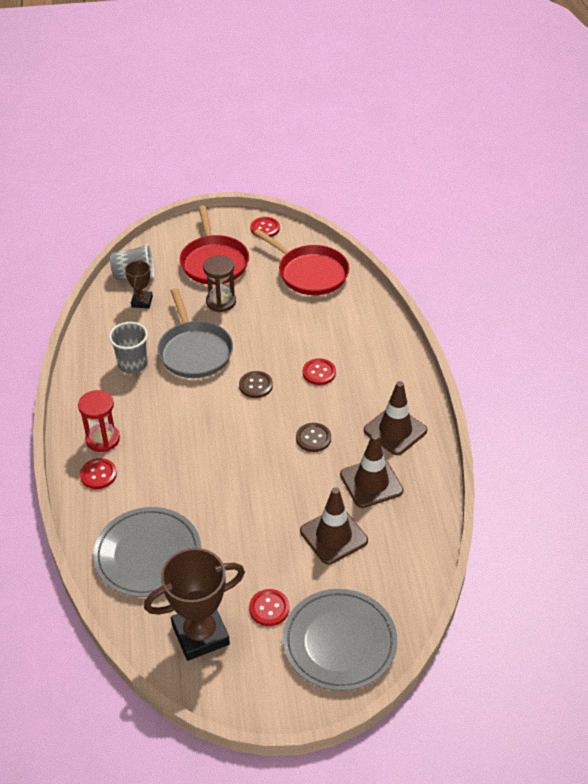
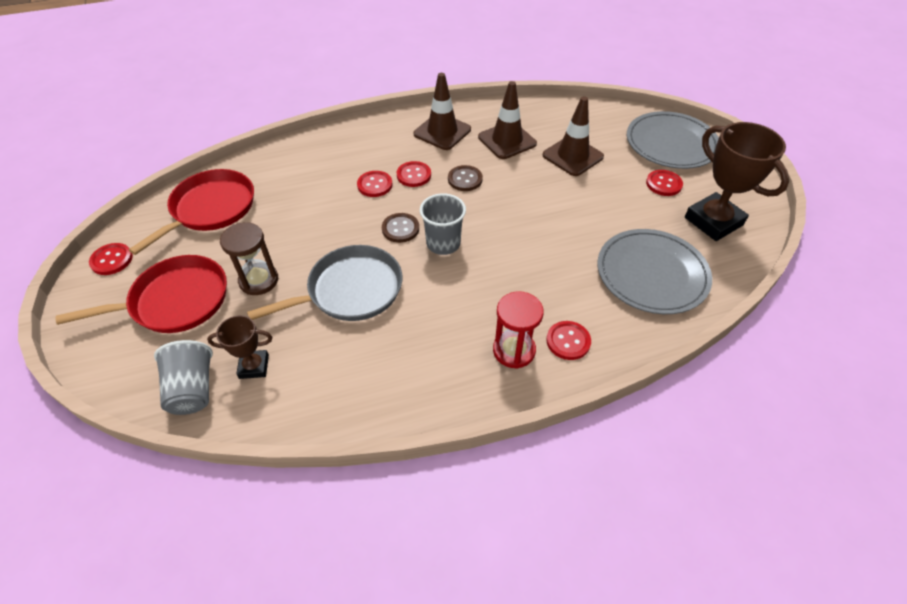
camera: 100 degrees left, 5 degrees up
grey cup [109,322,148,373] -> grey cup moved to [420,193,466,255]
none -> red button [397,161,431,187]

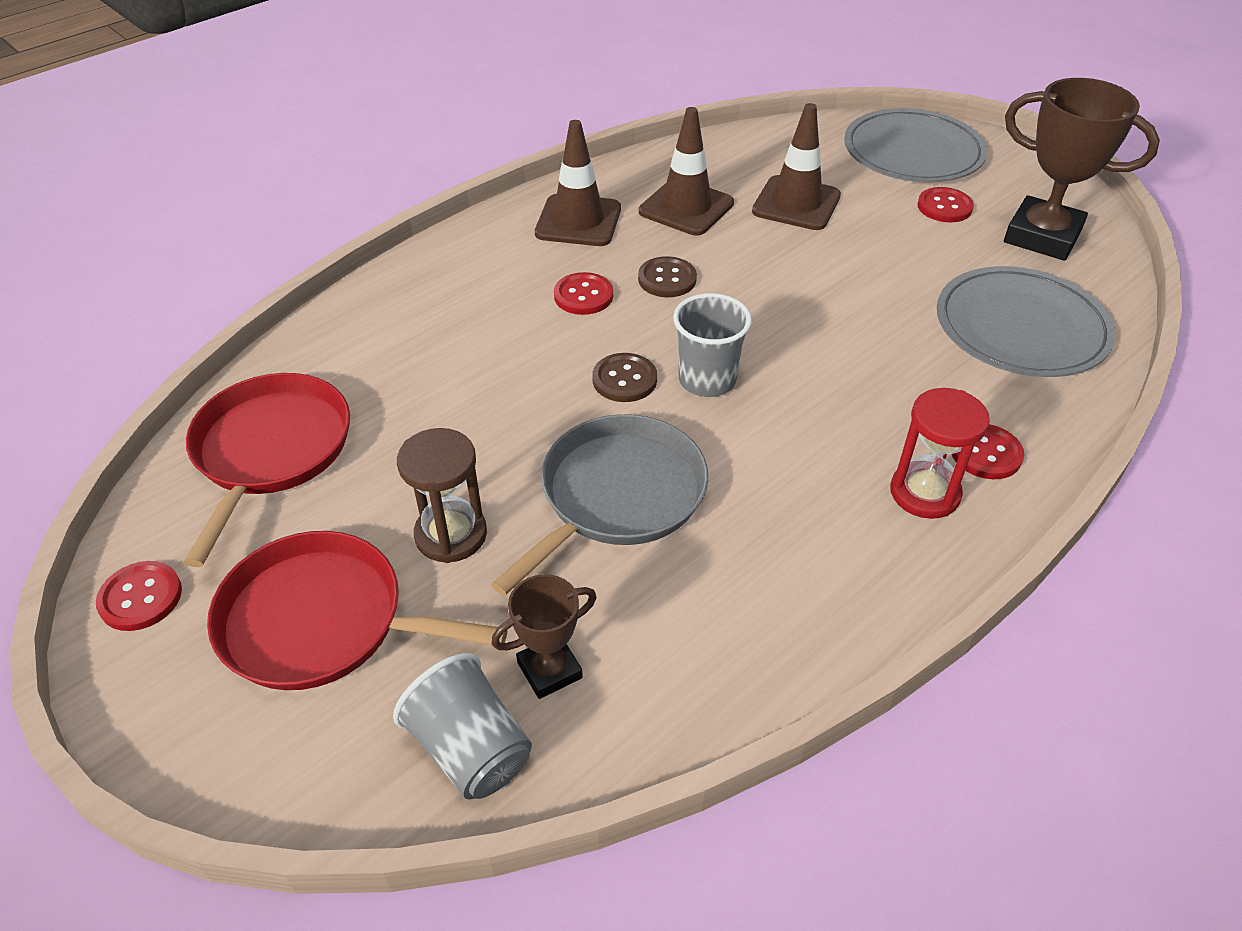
camera: 25 degrees left, 5 degrees down
red pan [56,255,227,333] -> red pan turned 120 degrees counterclockwise [207,531,508,690]
red button [357,171,392,197] -> none

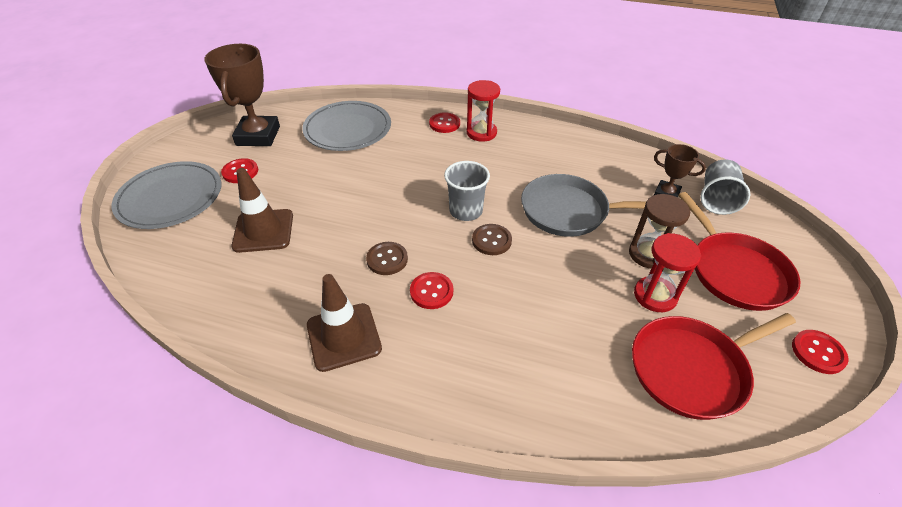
camera: 120 degrees left, 0 degrees up
brown traffic cone [639,107,734,235] -> none
none -> red hourglass [634,233,701,312]

